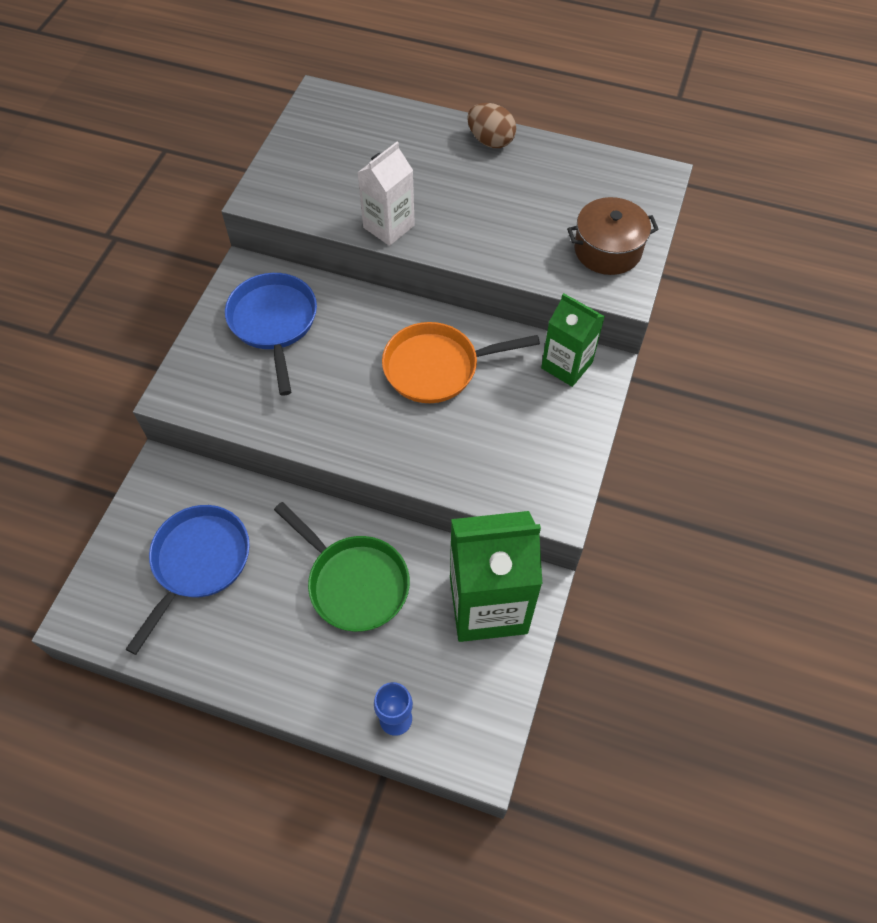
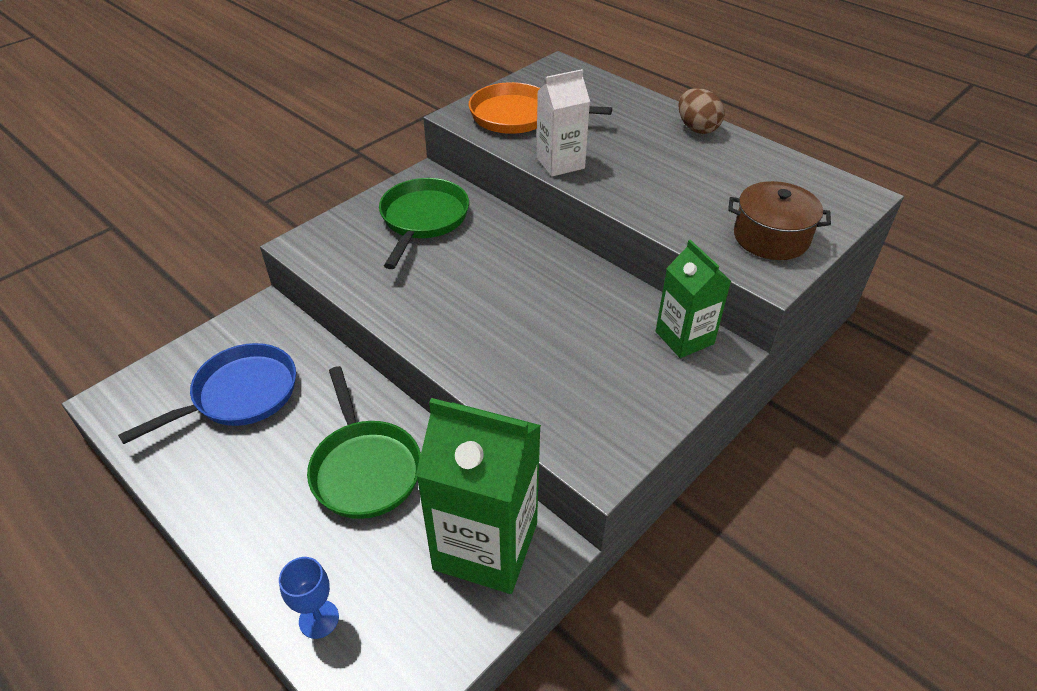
camera: 25 degrees right, 15 degrees down
blue pan [225,273,317,396] -> green pan [379,178,469,269]
orange pan [382,322,540,403] -> orange pan moved to [469,82,612,134]

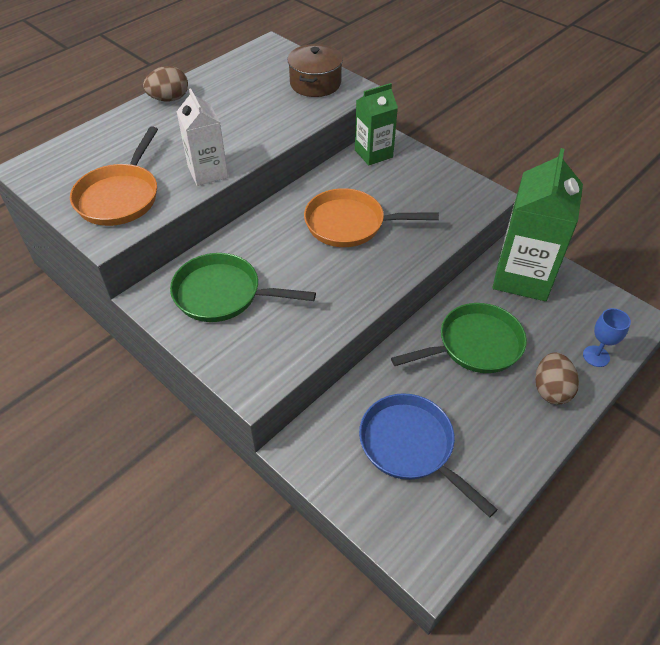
camera: 90 degrees left, 5 degrees up
none -> orange pan [304,188,439,247]
none -> brown egg [535,352,579,405]

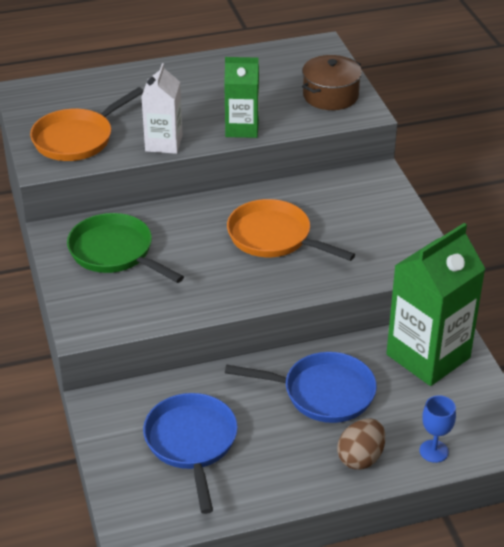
camera: 30 degrees right, 10 degrees down
brown egg [143,66,188,102] -> none
green carton [355,83,398,165] -> green carton moved to [224,57,259,138]
green pan [391,303,527,373] -> blue pan [225,352,377,423]

